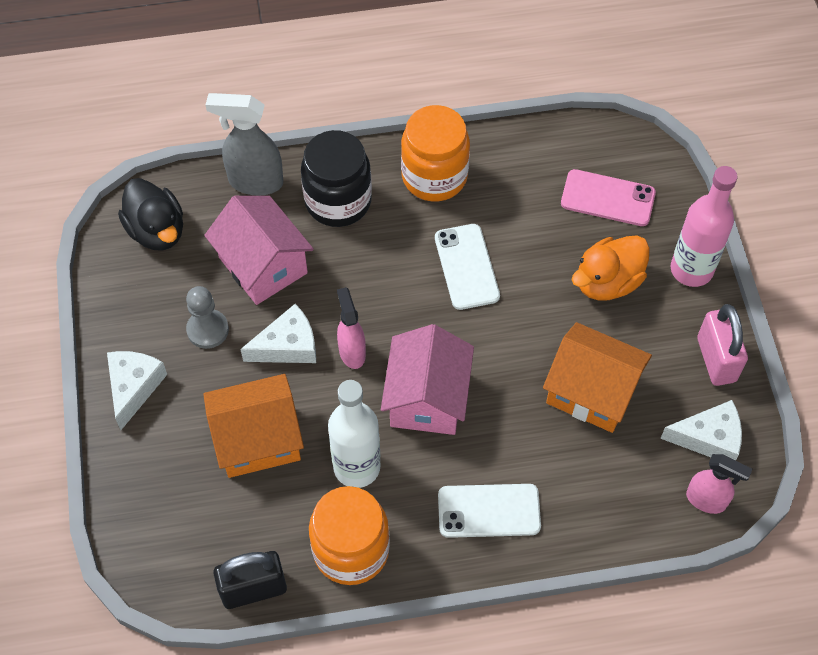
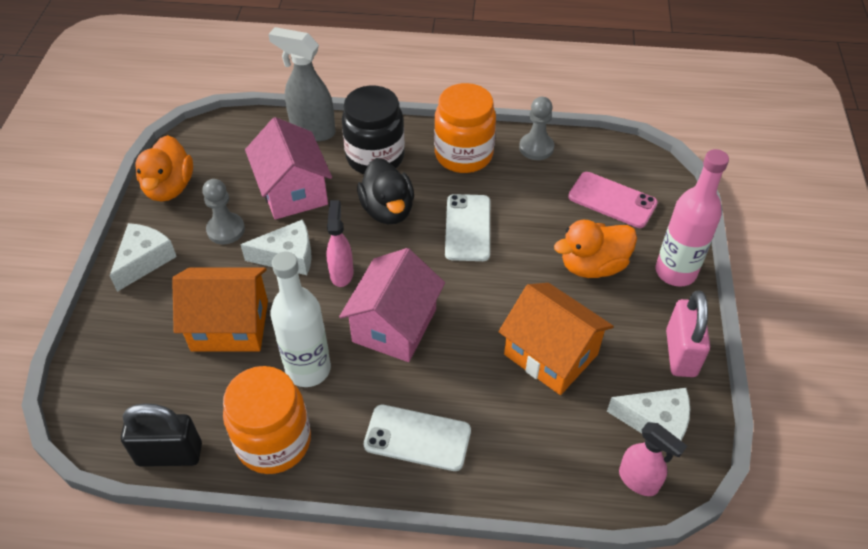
camera: 15 degrees right, 10 degrees down
black duck [118,178,183,251] -> black duck moved to [357,158,414,224]
none -> orange duck [135,135,193,201]
none -> grey pawn [519,97,554,160]

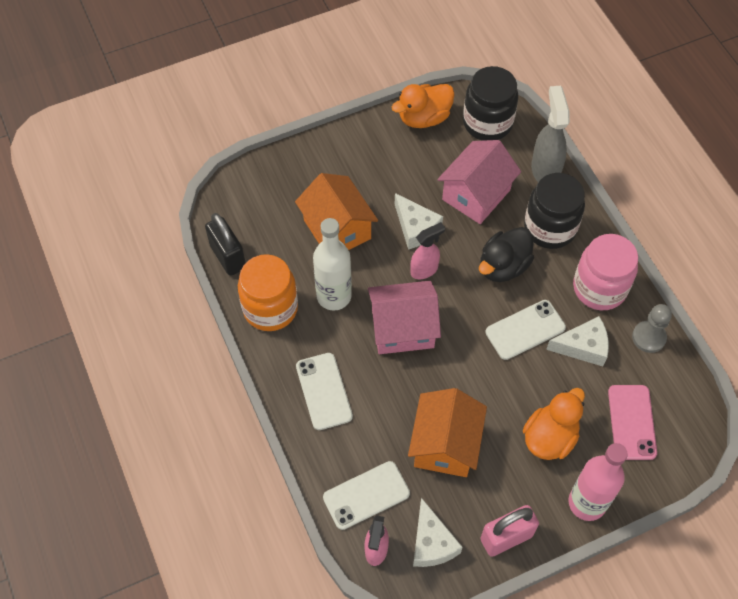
camera: 60 degrees right, 10 degrees up
white cheese [110,223,177,292] -> white cheese moved to [546,316,609,366]
grey pawn [202,179,245,244] -> none
orange jar [434,83,496,173] -> pink jar [573,234,638,310]
orange duck [554,220,637,278] -> orange duck turned 90 degrees clockwise [523,388,585,460]
none -> white phone [323,461,410,530]
none -> black jar [463,66,518,141]

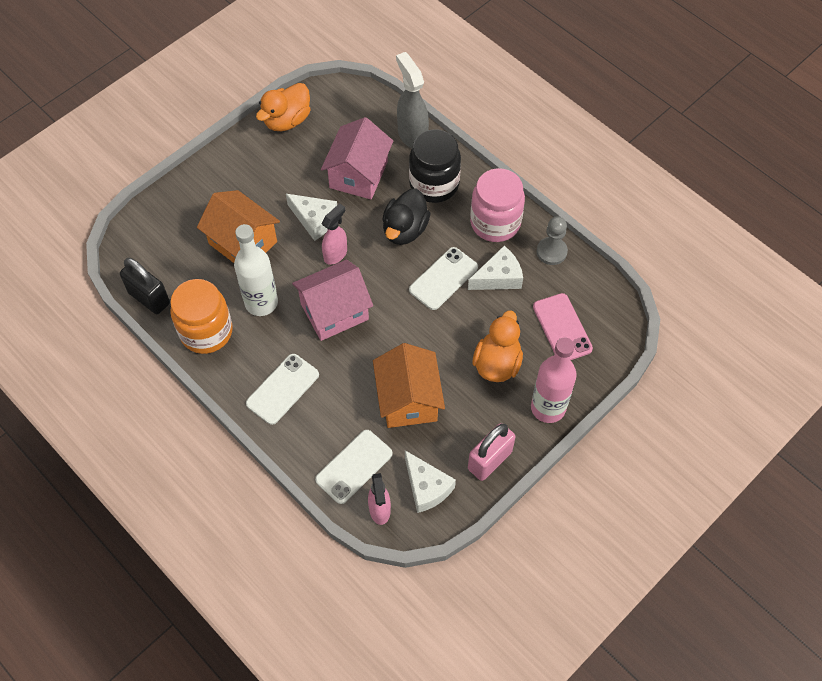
camera: 20 degrees left, 0 degrees up
white phone [296,353,353,430] -> white phone turned 75 degrees clockwise [246,354,319,425]
black jar [463,66,518,141] -> none

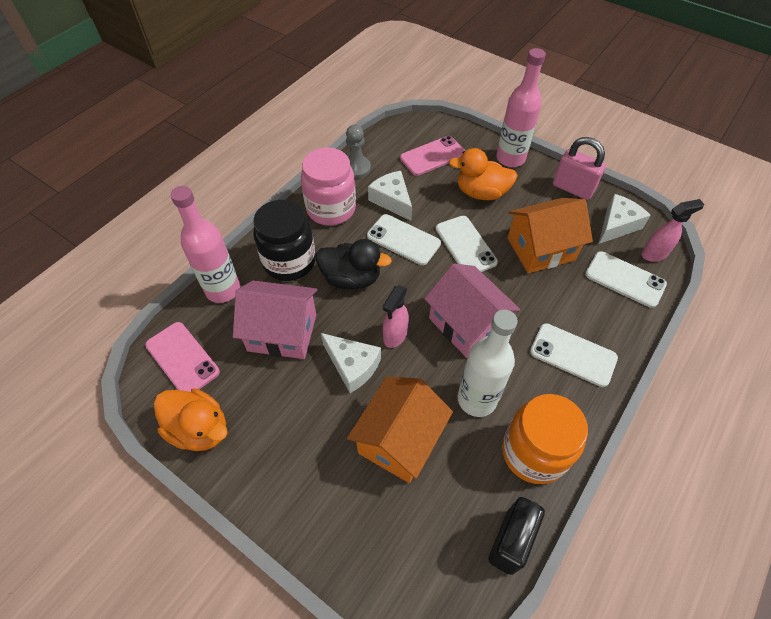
camera: 100 degrees left, 5 degrees down
white cheese [286,194,337,241] -> white cheese turned 105 degrees clockwise [321,333,381,393]
pink spray bottle [321,203,347,265] -> pink spray bottle turned 90 degrees counterclockwise [383,285,409,348]
grey spray bottle [396,52,429,148] -> pink bottle [170,186,240,303]
none -> pink phone [145,322,220,392]
none -> white phone [436,216,498,272]

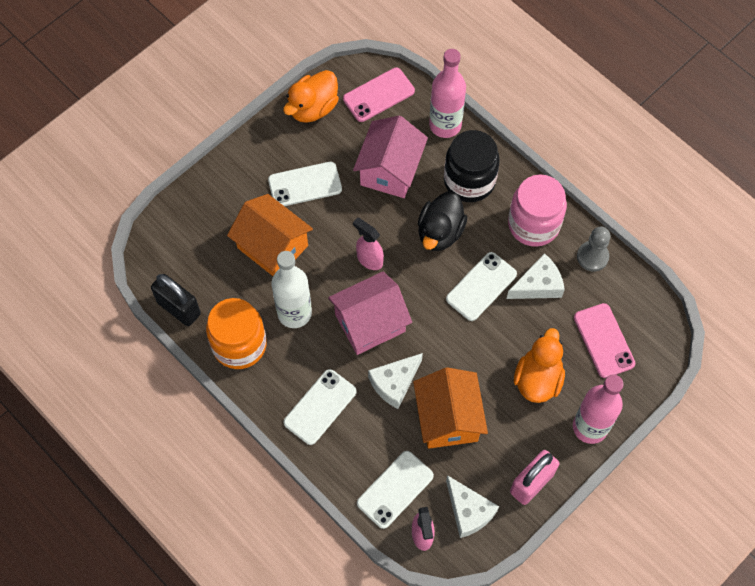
camera: 100 degrees right, 10 degrees up
white cheese [321,333,381,393] -> white cheese moved to [368,353,423,409]
white phone [436,216,498,272] -> white phone moved to [268,162,342,206]

